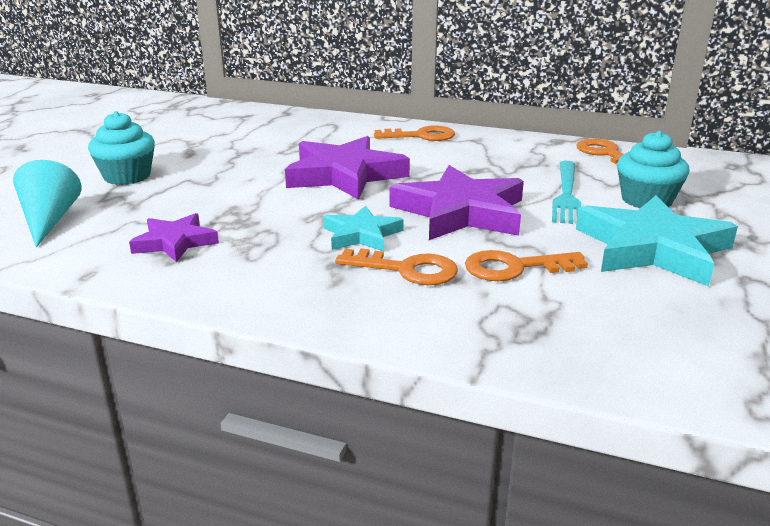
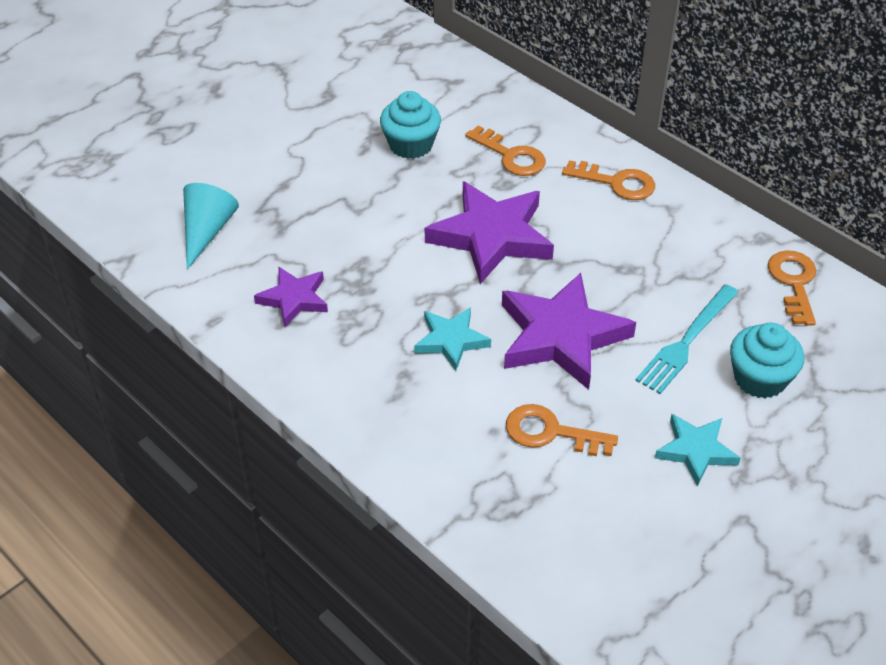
camera: 25 degrees right, 20 degrees up
turquoise cupcake [88,111,155,185] -> turquoise cupcake moved to [380,91,441,159]
orange key [335,249,458,285] -> orange key moved to [465,125,546,176]
turquoise star [576,195,738,287] -> turquoise star [655,414,741,486], size x0.55

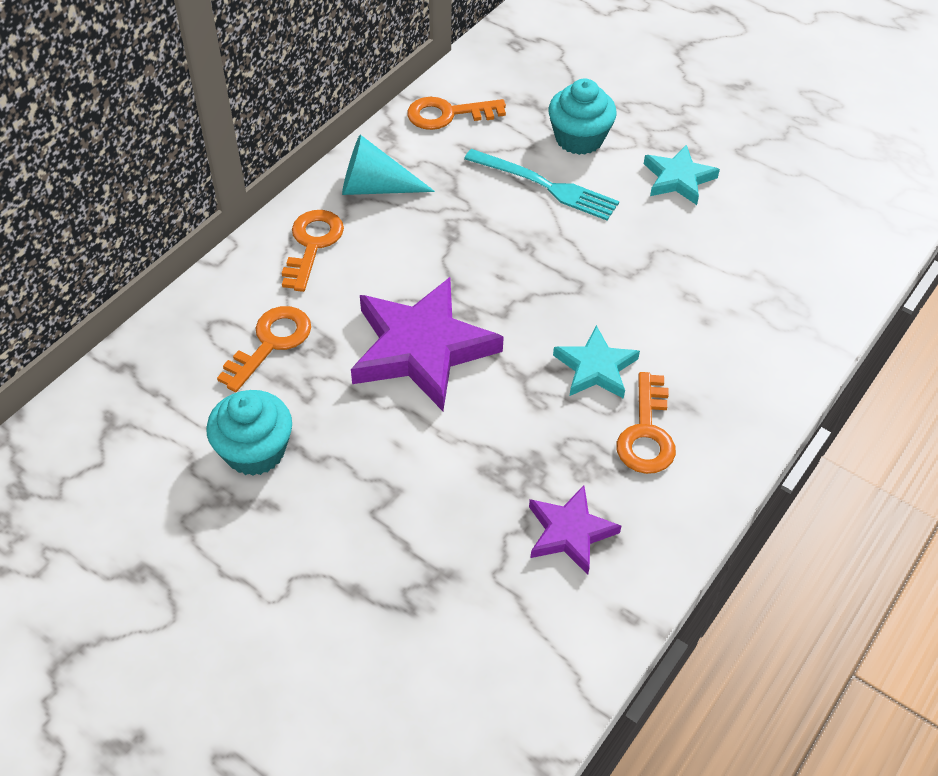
camera: 100 degrees left, 5 degrees up
turquoise cone [183,183,239,270] -> turquoise cone moved to [342,135,435,195]
purple star [502,273,636,390] -> none
orange key [506,404,618,456] -> orange key moved to [617,372,676,474]

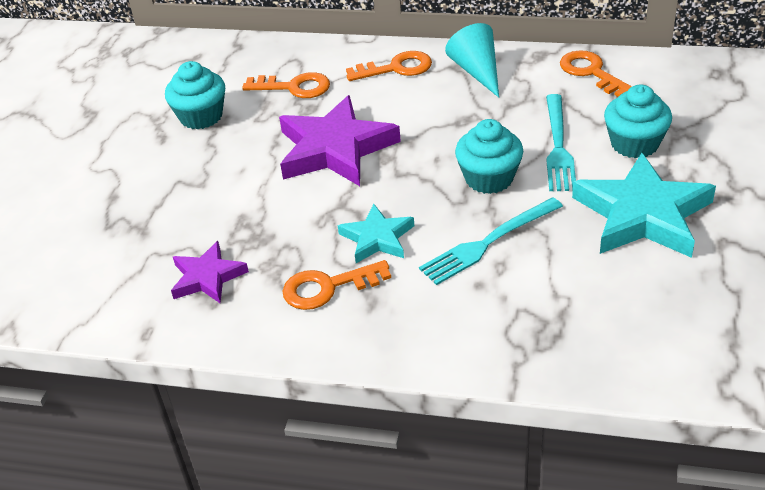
camera: 70 degrees right, 10 degrees down
turquoise star [644,145,720,205] -> turquoise star [572,153,716,258], size x1.81
none -> turquoise fork [419,197,563,285]
none -> turquoise cupcake [455,119,523,194]

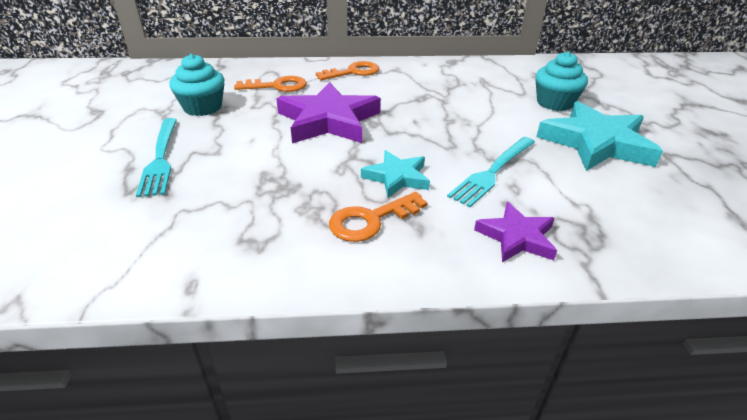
camera: 20 degrees left, 5 degrees down
purple star [171,241,249,304] -> purple star moved to [474,202,557,262]
turquoise cone [445,23,499,98] -> none
turquoise cupcake [455,119,523,194] -> none
turquoise fork [546,94,576,191] -> turquoise fork moved to [136,118,177,197]
orange key [560,50,632,97] -> none

